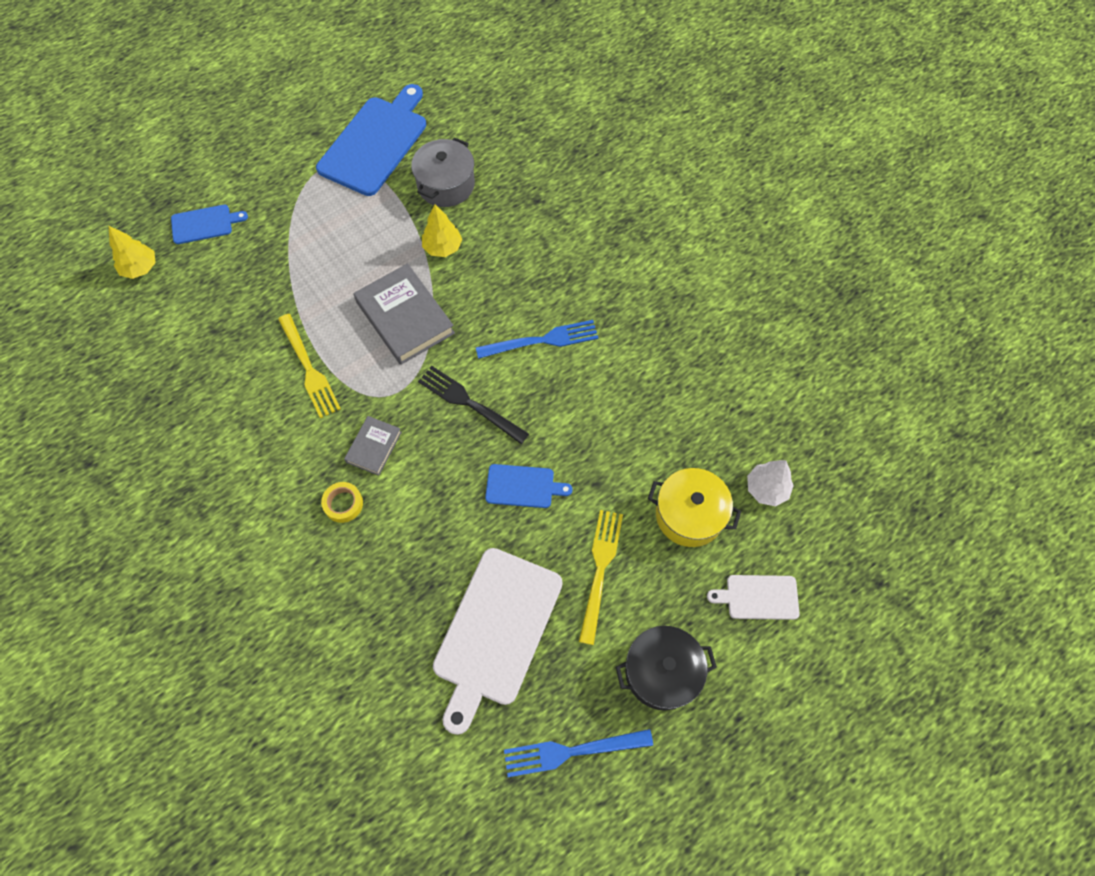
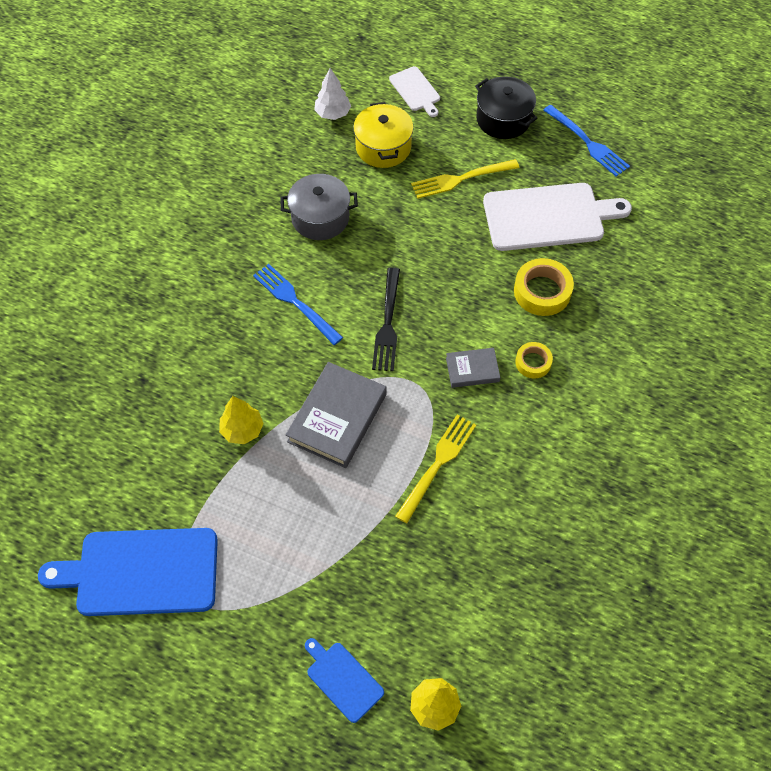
camera: 120 degrees left, 5 degrees down
grey pot [411,138,475,207] -> grey pot moved to [280,174,358,240]
blue cutting board [485,464,573,508] -> none
none -> yellow tape [514,258,574,316]

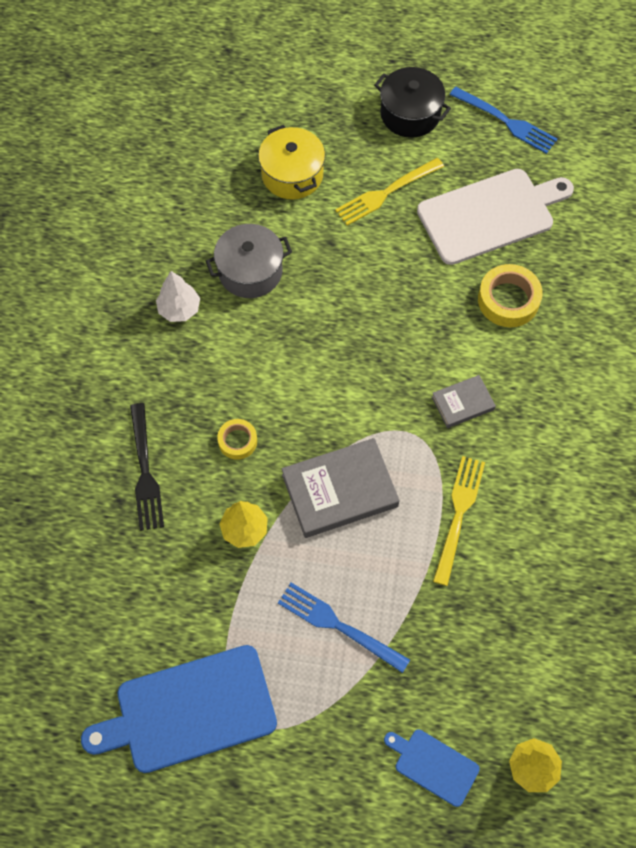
camera: 15 degrees left, 5 degrees up
blue fork [253,264,343,345] -> blue fork moved to [278,583,410,673]
grey book [285,362,387,468] -> grey book turned 60 degrees clockwise [282,438,400,538]
white tree [314,68,351,120] -> white tree moved to [156,271,200,322]
black fork [372,268,400,372] -> black fork moved to [130,403,164,531]
white cutting board [389,66,440,117] -> none
yellow tape [515,342,553,378] -> yellow tape moved to [217,419,257,460]

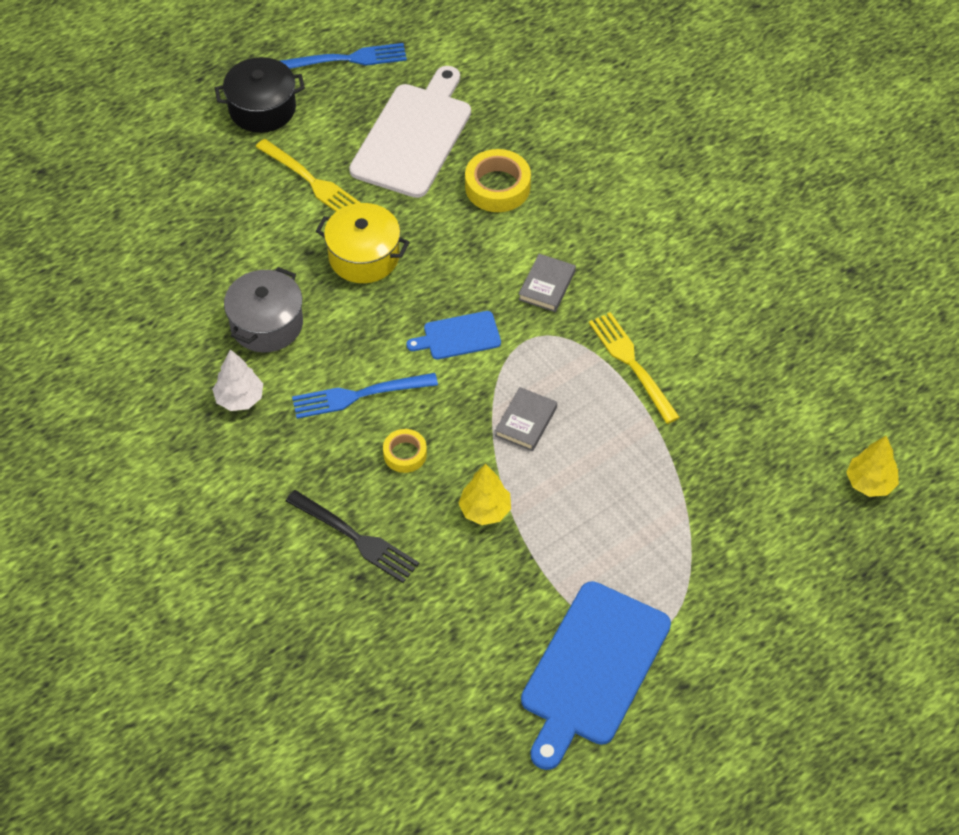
camera: 45 degrees left, 10 degrees down
yellow pot [258,125,325,199] -> yellow pot moved to [316,203,410,283]
blue fork [278,583,410,673] -> blue fork moved to [292,373,438,419]
grey book [282,438,400,538] -> grey book [495,387,557,451], size x0.55
yellow fork [335,158,444,226] -> yellow fork turned 60 degrees counterclockwise [256,139,361,211]
blue cutting board [384,729,480,807] -> blue cutting board moved to [406,311,501,359]

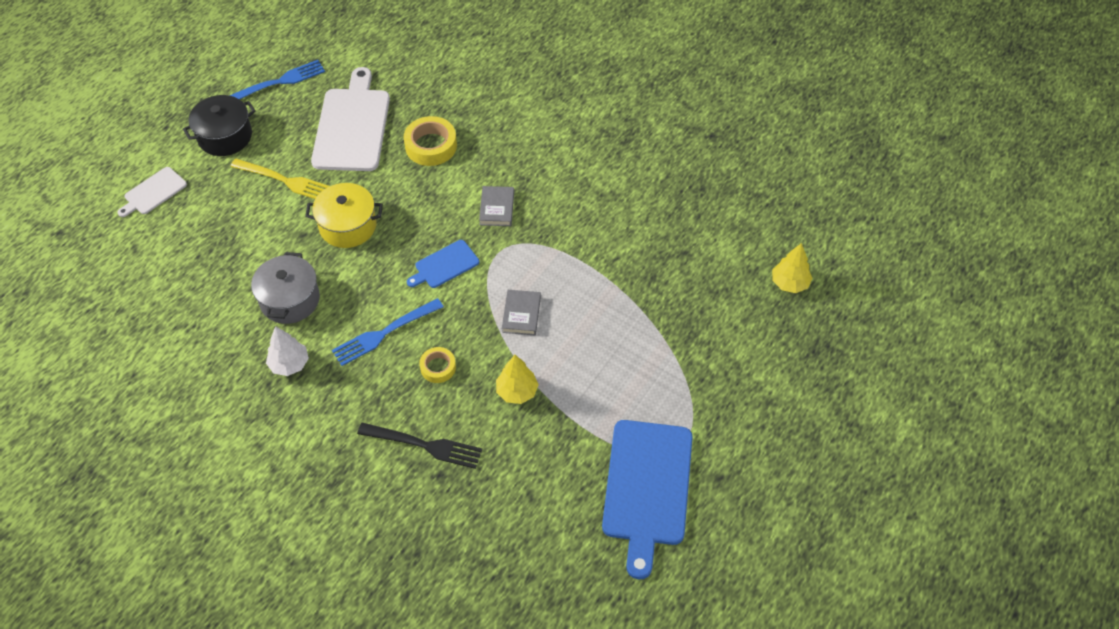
camera: 20 degrees left, 0 degrees up
yellow fork [589,312,680,424] -> none
none -> white cutting board [117,167,187,217]

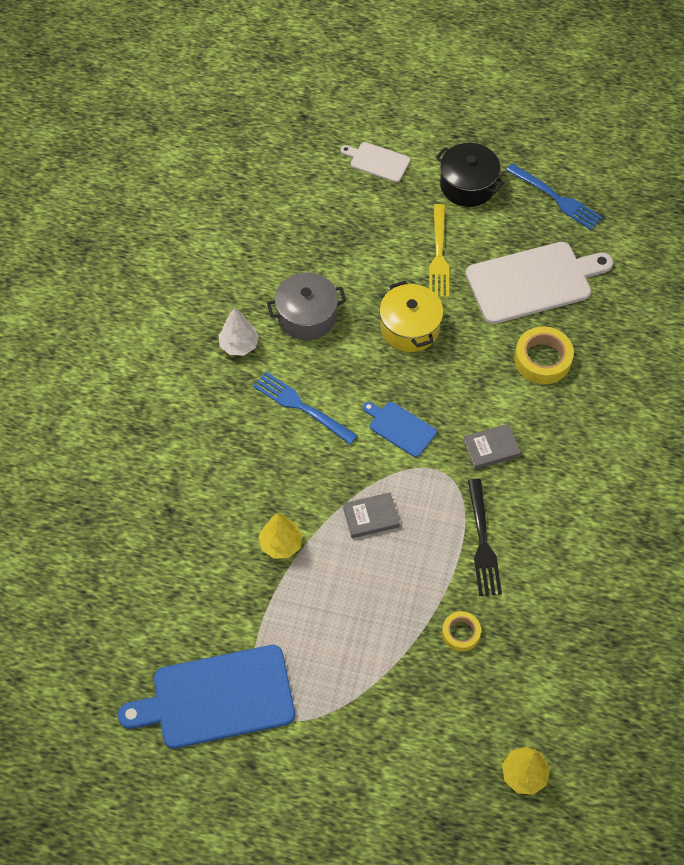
camera: 70 degrees right, 5 degrees up
black fork [357,423,482,469] -> black fork moved to [468,479,502,596]
yellow tape [419,347,456,383] -> yellow tape moved to [442,611,481,652]

